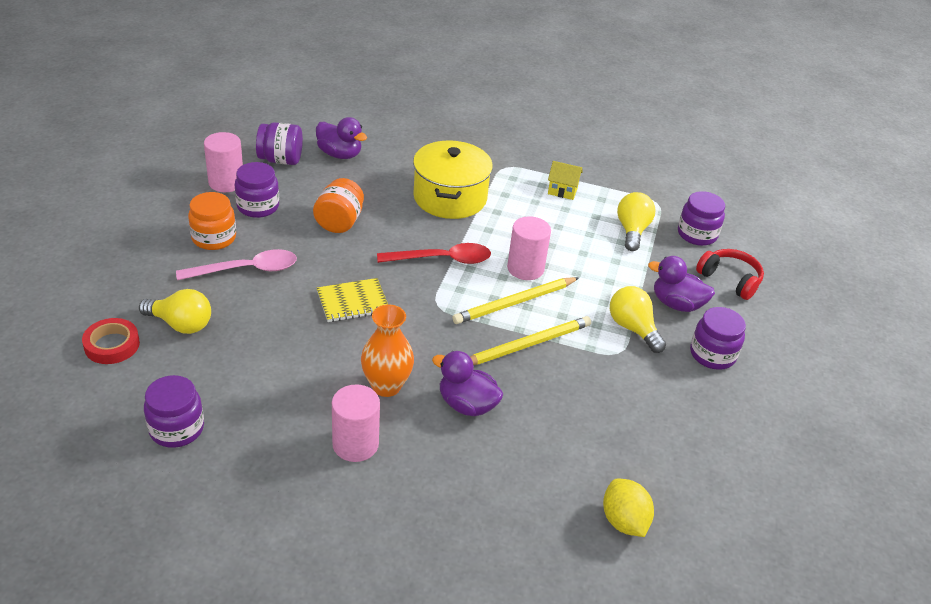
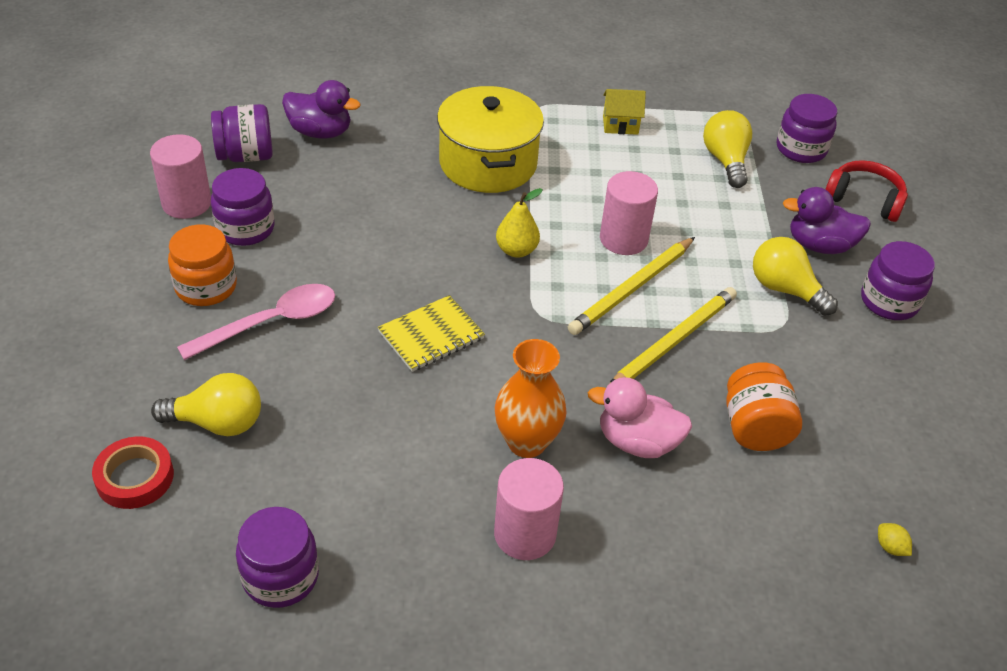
camera: 15 degrees left, 5 degrees up
orange jar [313,178,364,233] -> orange jar moved to [726,362,802,451]
red spoon [377,243,491,264] -> yellow pear [496,188,543,258]
purple duck [432,351,504,416] -> pink duck [587,377,692,458]
yellow lemon [603,478,654,537] -> yellow lemon [878,523,912,556], size x0.47

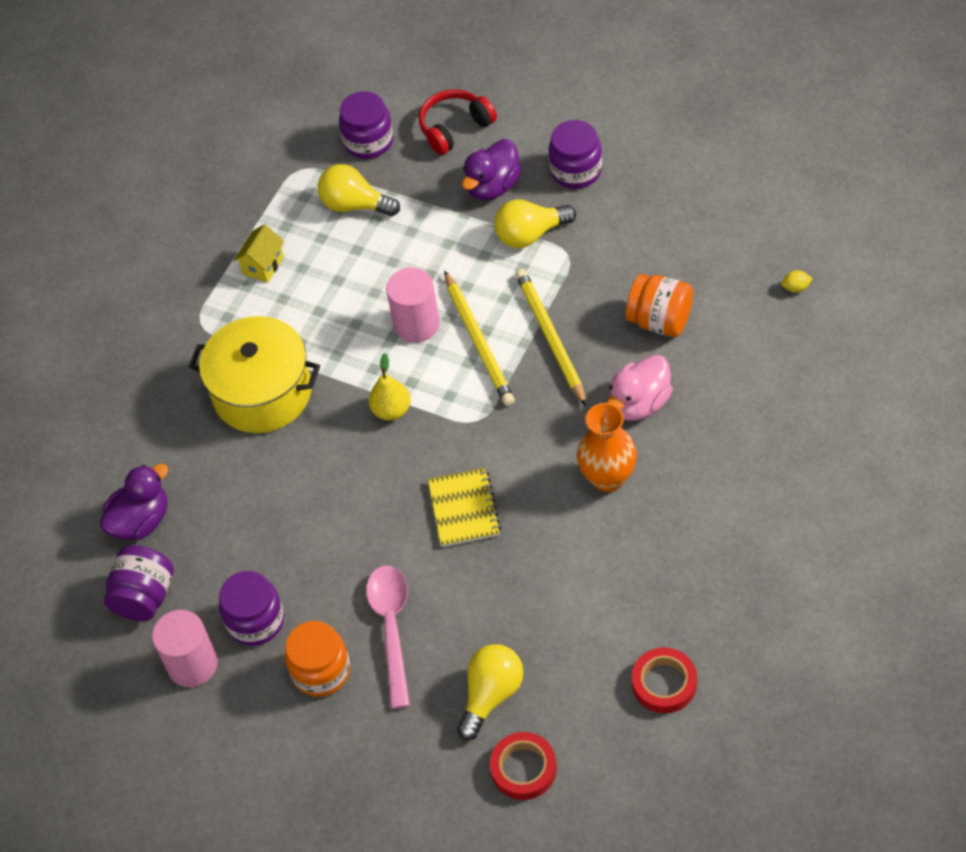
camera: 55 degrees left, 10 degrees up
purple jar [236,507,319,608] -> red tape [632,648,697,713]
pink cylinder [494,458,564,560] -> none

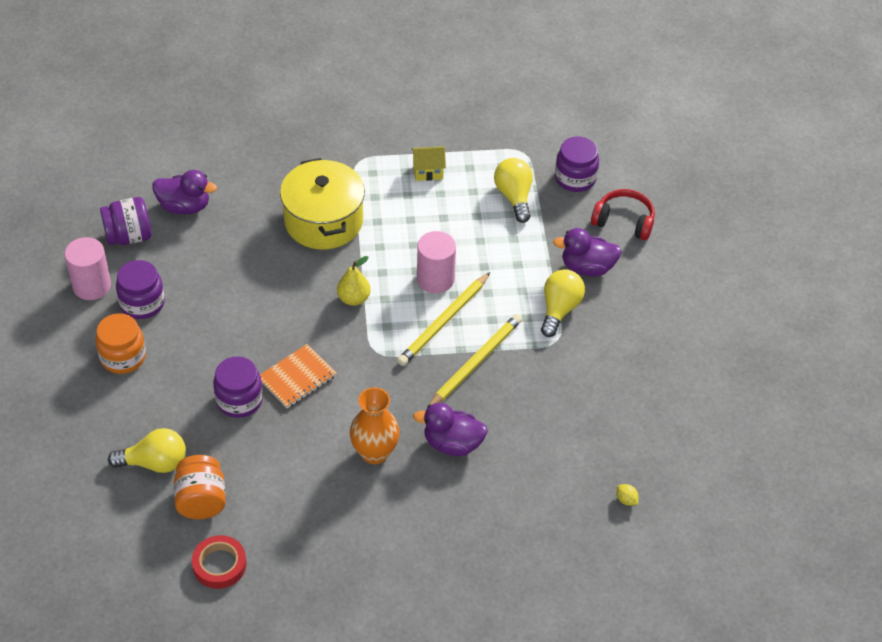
camera: 50 degrees right, 5 degrees down
pink spoon [366,565,410,709] -> none
yellow notebook [428,467,501,547] -> orange notebook [260,344,337,408]
red tape [490,732,557,800] -> none
yellow light bulb [494,199,576,248] -> yellow light bulb turned 75 degrees clockwise [541,269,585,337]
purple jar [549,120,602,189] -> purple jar moved to [213,356,263,418]
pink duck [606,355,673,421] -> purple duck [413,403,488,456]
orange jar [626,274,693,337] -> orange jar moved to [174,455,226,519]

